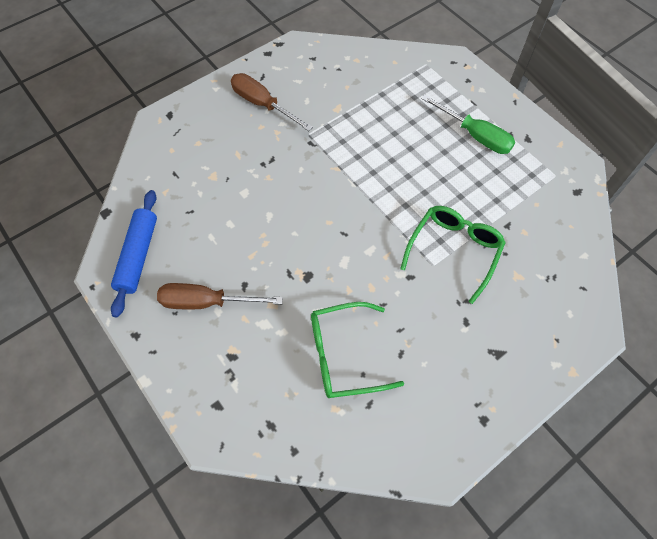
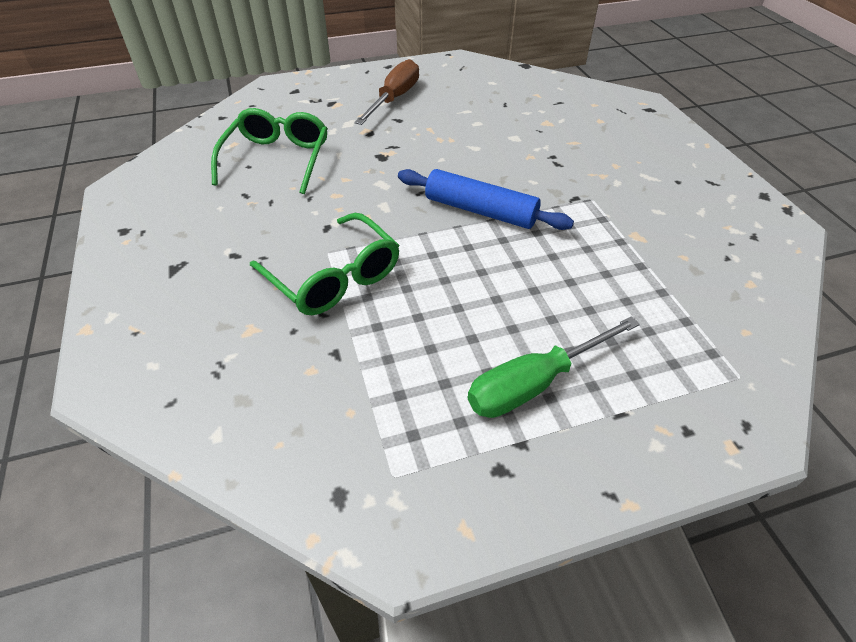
camera: 110 degrees right, 15 degrees down
blue rolling pin [111,190,157,318] -> blue rolling pin moved to [398,169,574,230]
brown screwdriver [231,73,313,131] -> none

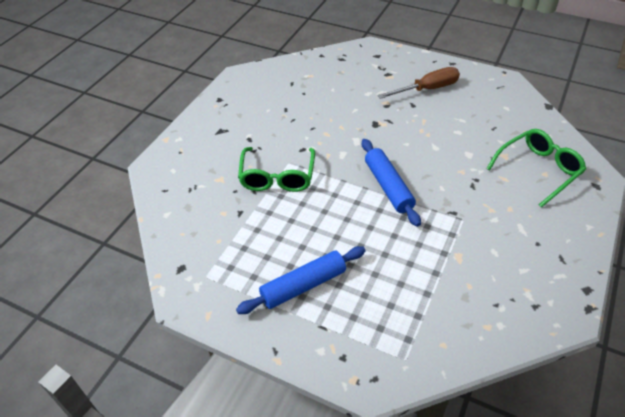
camera: 45 degrees right, 0 degrees up
green glasses [211,108,328,194] -> green glasses moved to [486,129,586,208]
green screwdriver [468,316,640,418] -> blue rolling pin [236,246,366,314]

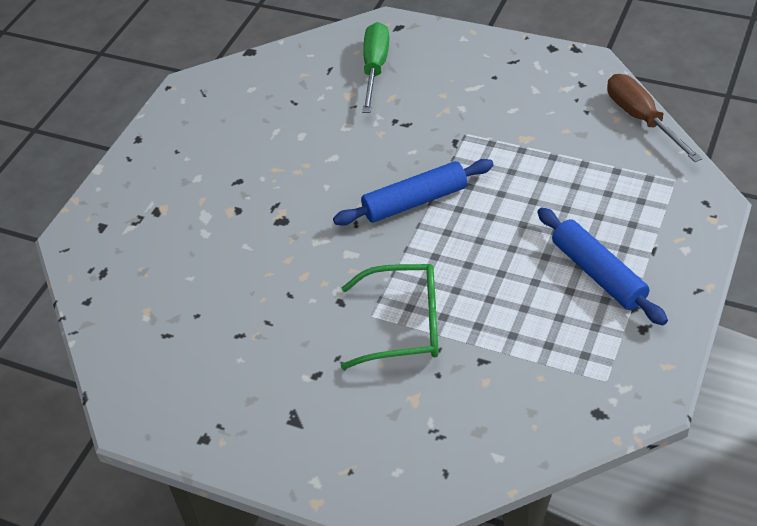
camera: 90 degrees left, 0 degrees up
brown screwdriver [378,67,460,99] -> brown screwdriver moved to [607,74,702,162]
green glasses [486,129,586,208] -> green screwdriver [362,22,389,113]

